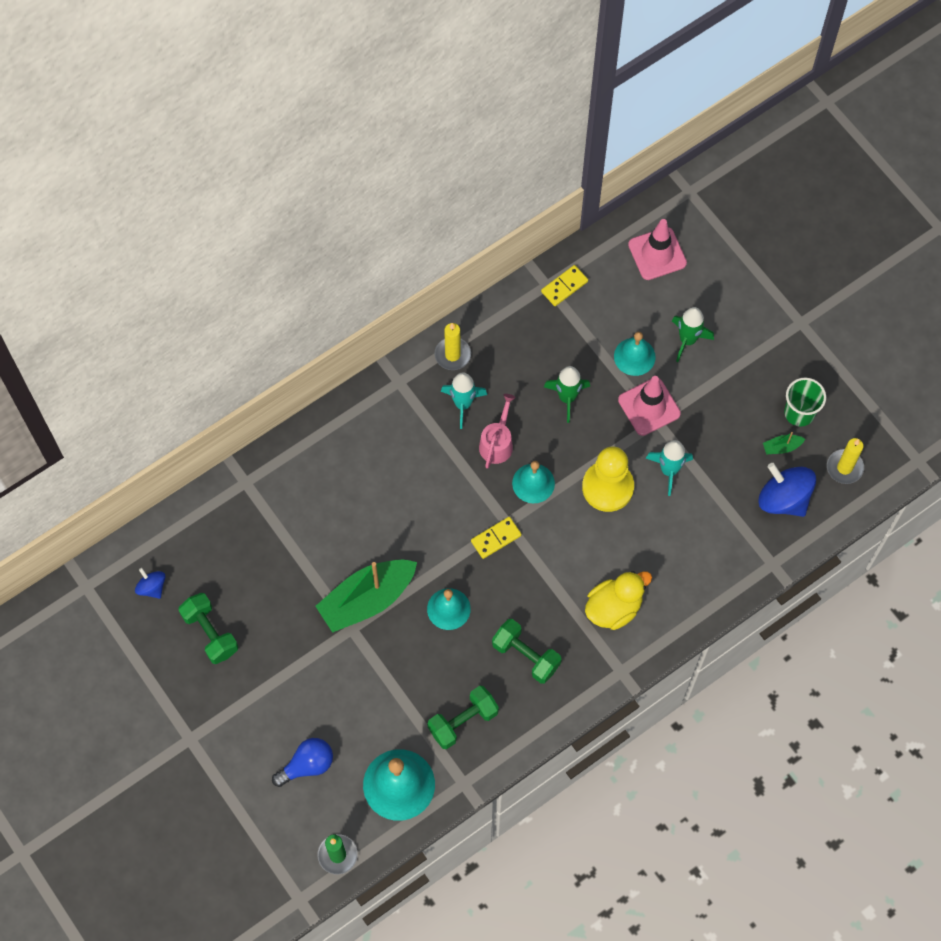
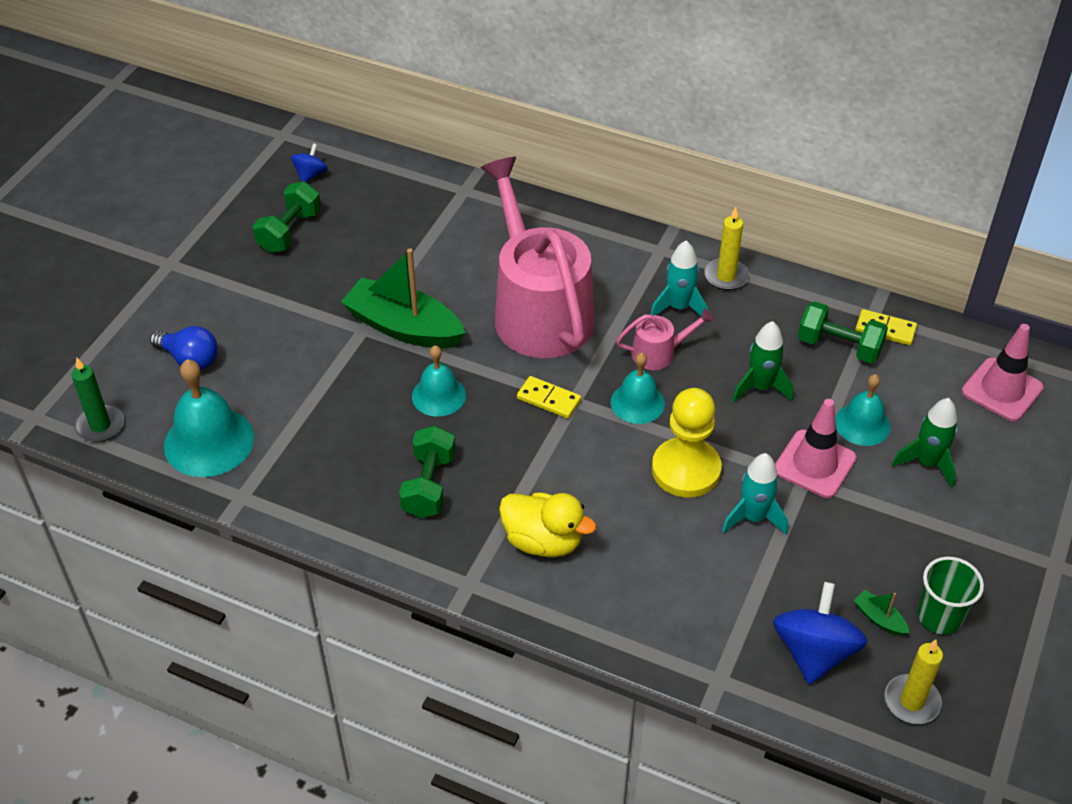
camera: 60 degrees right, 20 degrees down
green dumbbell [428,686,499,749] -> green dumbbell moved to [798,302,888,363]
none -> pink watering can [481,157,595,358]

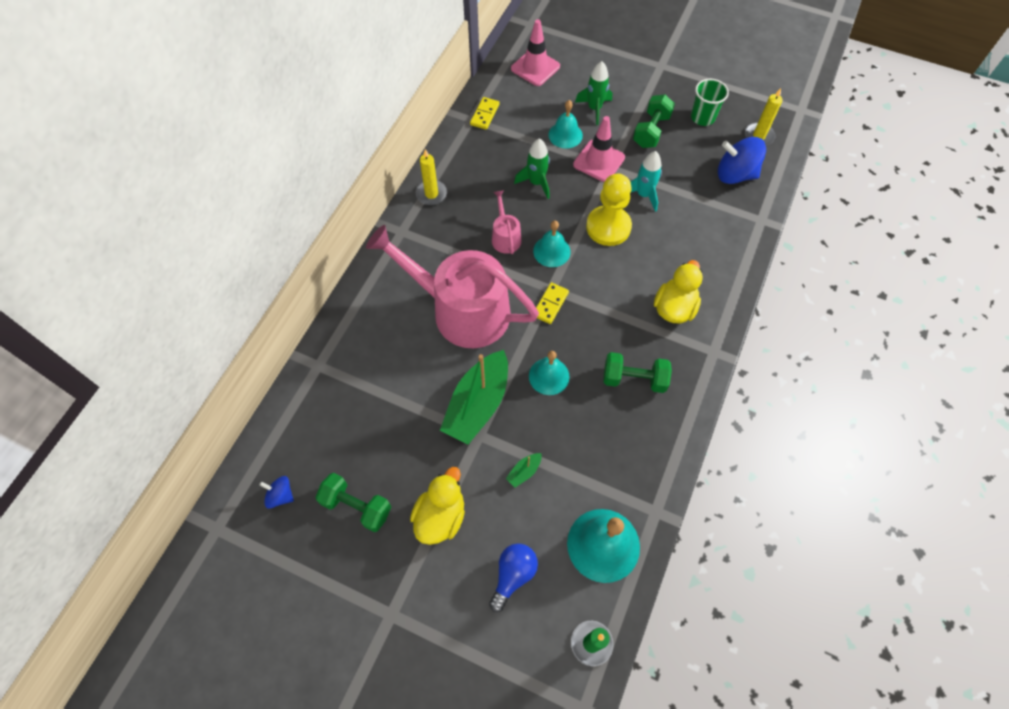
camera: 90 degrees left, 15 degrees up
pink watering can [481,157,595,358] -> pink watering can turned 45 degrees clockwise [366,225,539,348]
turquoise rocket [650,241,708,322] -> none
green dumbbell [798,302,888,363] -> green dumbbell moved to [633,95,675,148]
green boat [853,590,909,636] -> green boat moved to [506,453,541,488]
none -> yellow duck [410,467,465,545]

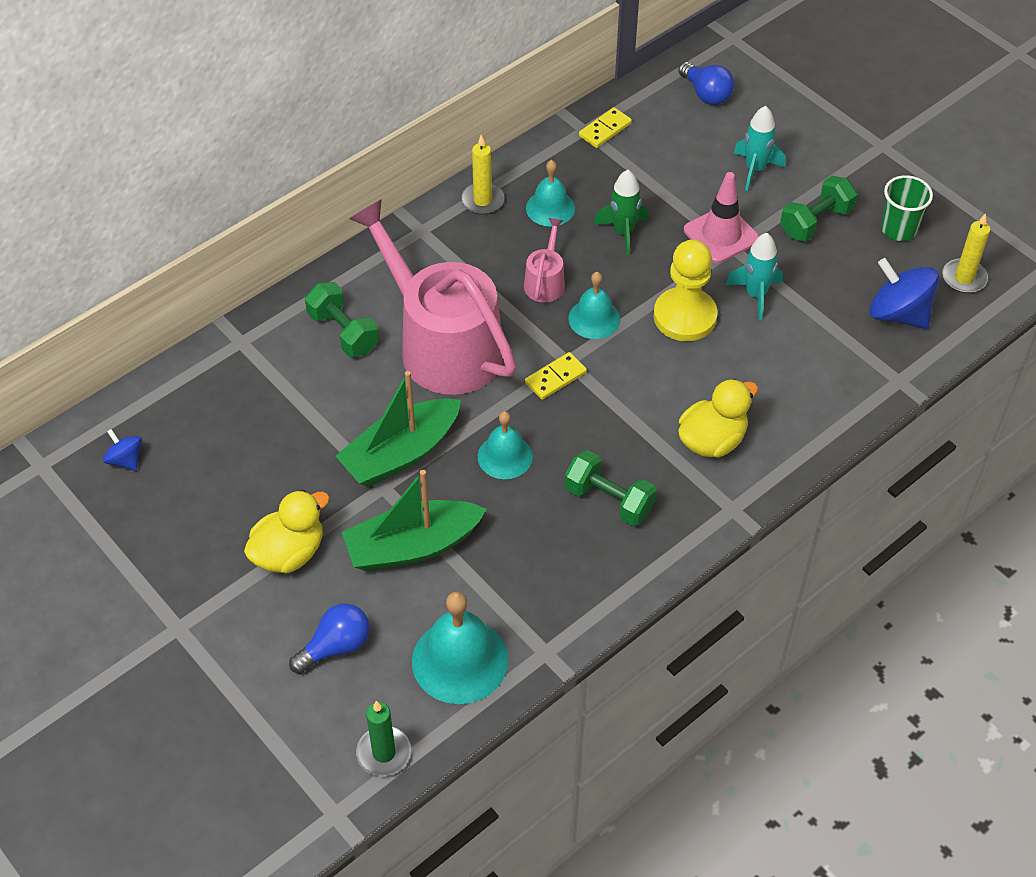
camera: 25 degrees right, 10 degrees down
green dumbbell [315,473,391,532] -> green dumbbell moved to [305,282,379,357]
green boat [506,453,541,488] -> green boat [342,470,487,572], size x2.48
pink traffic cone [511,19,560,86] -> blue light bulb [679,62,734,105]
turquoise bell [548,100,583,149] -> turquoise bell moved to [526,160,575,227]
green rocket [575,61,612,125] -> turquoise rocket [733,106,785,191]

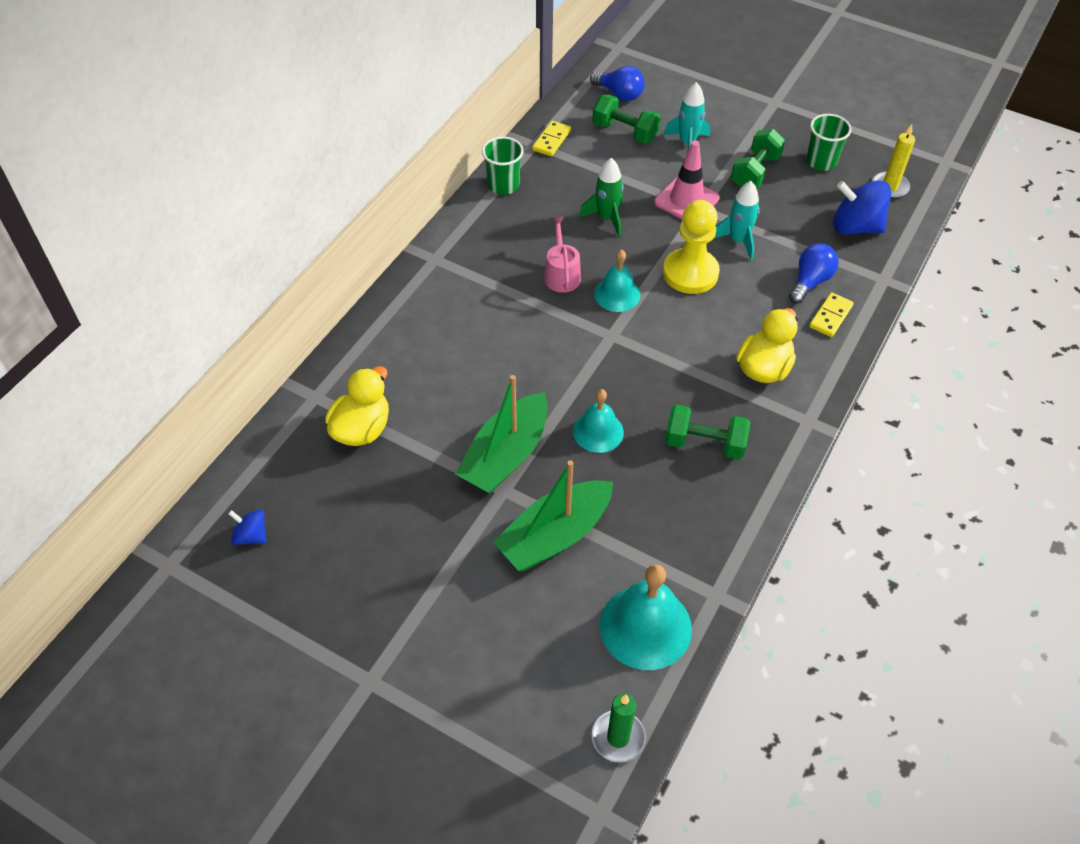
camera: 20 degrees left, 0 degrees up
yellow duck [244,490,330,573] -> yellow duck moved to [325,366,389,446]
blue light bulb [289,603,370,674] -> blue light bulb moved to [789,243,839,304]
green dumbbell [305,282,379,357] -> green dumbbell moved to [592,94,661,144]
pink watering can [349,199,516,395] -> none
yellow candle [461,135,504,214] -> none
yellow domino [525,352,587,400] -> yellow domino moved to [809,292,854,337]
turquoise bell [526,160,575,227] -> none
none -> green cup [482,137,524,195]

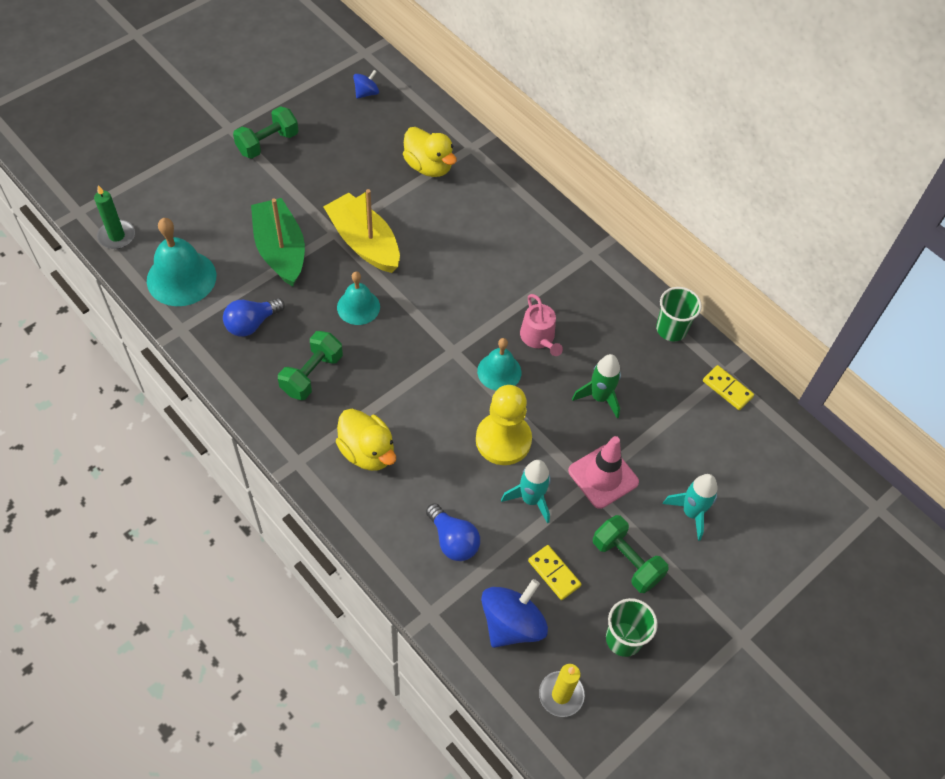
camera: 105 degrees right, 5 degrees up
green boat [455,375,548,494] -> yellow boat [323,189,400,273]
pink watering can [544,217,581,293] -> pink watering can turned 60 degrees clockwise [520,294,563,356]
blue light bulb [590,66,645,101] -> blue light bulb moved to [223,298,285,337]
green dumbbell [592,94,661,144] -> green dumbbell moved to [233,106,299,159]
yellow domino [809,292,854,337] -> yellow domino moved to [528,545,582,600]

